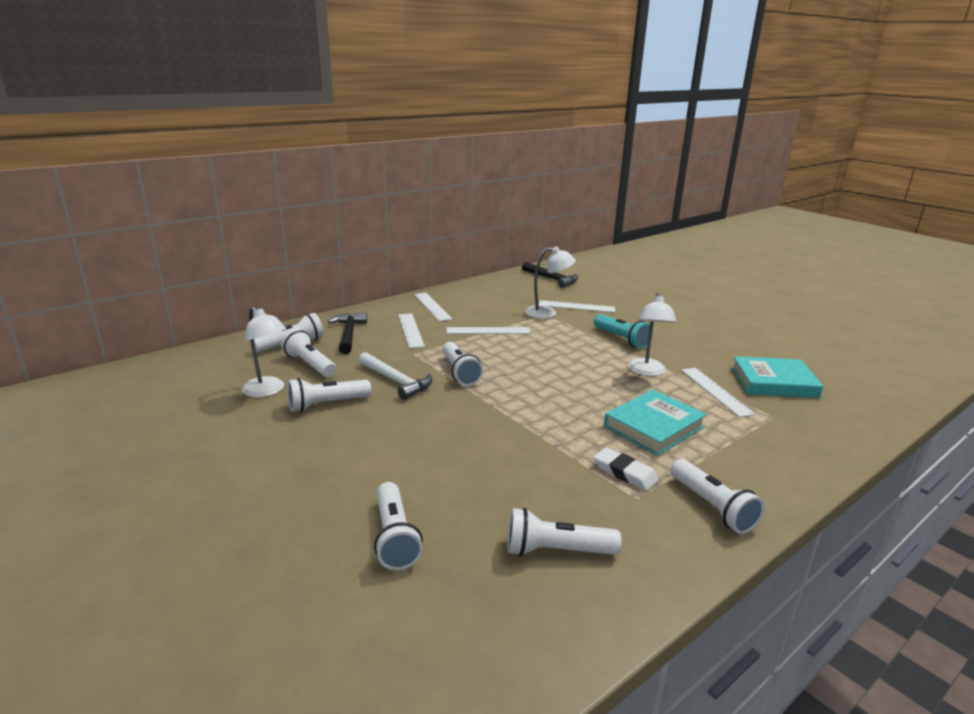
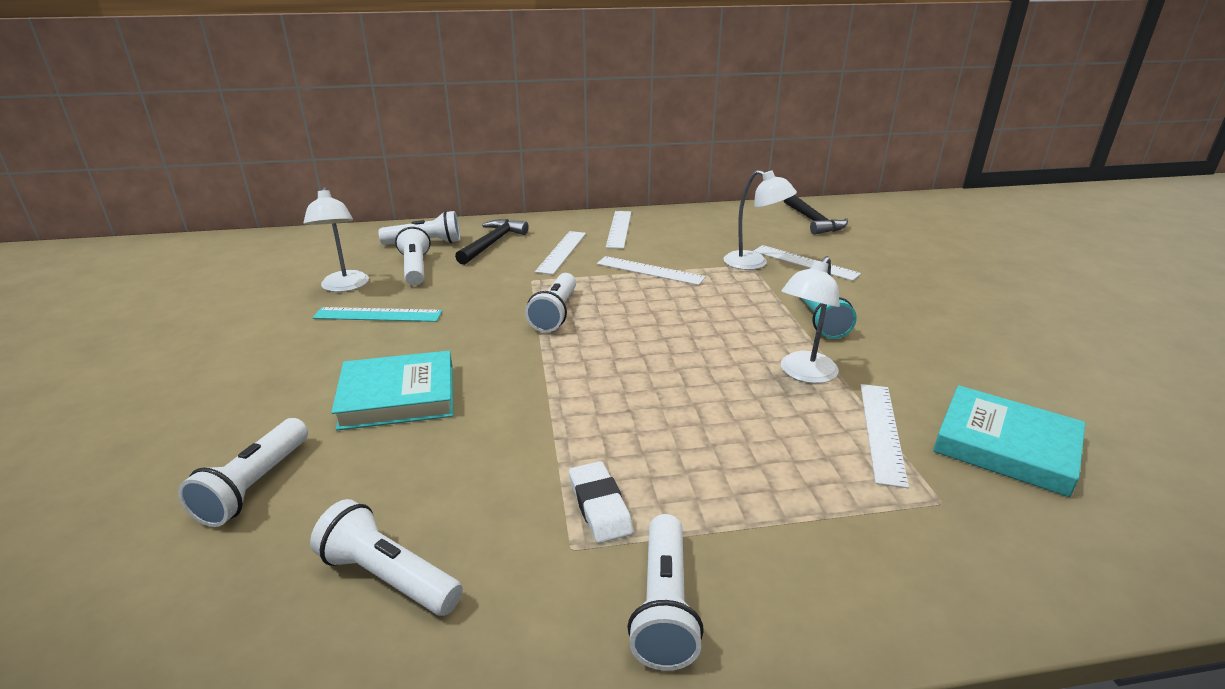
camera: 30 degrees right, 5 degrees up
white flashlight [287,378,371,412] -> turquoise ruler [313,307,442,322]
white hammer [359,352,432,400] -> none
turquoise book [604,390,707,455] -> turquoise book moved to [331,351,453,430]

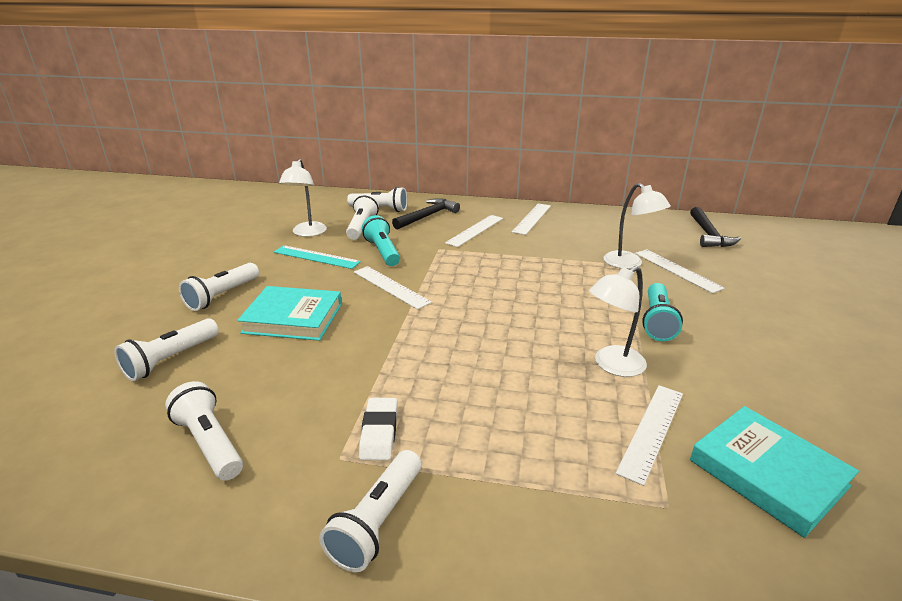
camera: 20 degrees right, 0 degrees up
white flashlight [525,273,576,332] -> white flashlight moved to [179,263,259,311]
white ruler [597,256,706,285] -> white ruler moved to [354,266,432,310]
none -> turquoise flashlight [362,215,400,266]

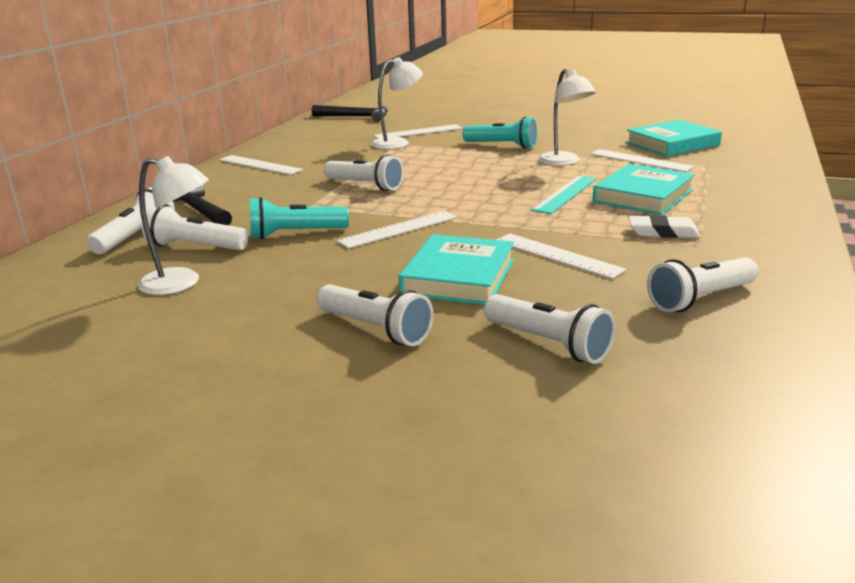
camera: 80 degrees left, 5 degrees down
turquoise ruler [274,245,361,269] -> turquoise ruler moved to [531,176,597,214]
white flashlight [319,450,421,572] -> white flashlight moved to [324,155,404,191]
white ruler [445,215,503,247] -> white ruler moved to [496,233,627,279]
none -> turquoise book [593,164,695,215]

